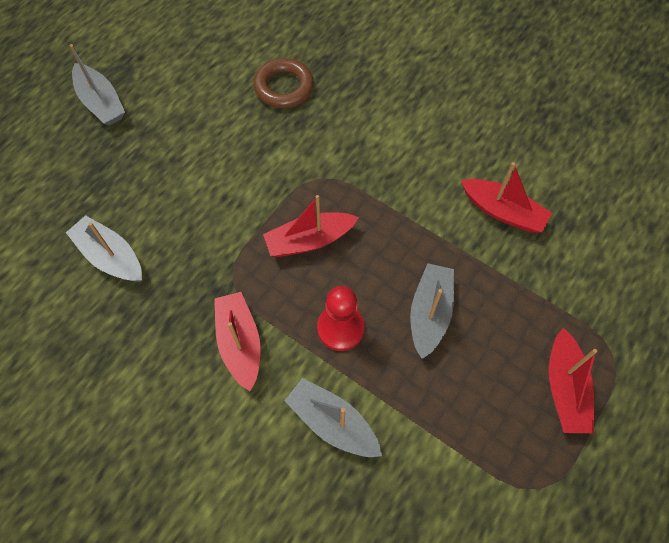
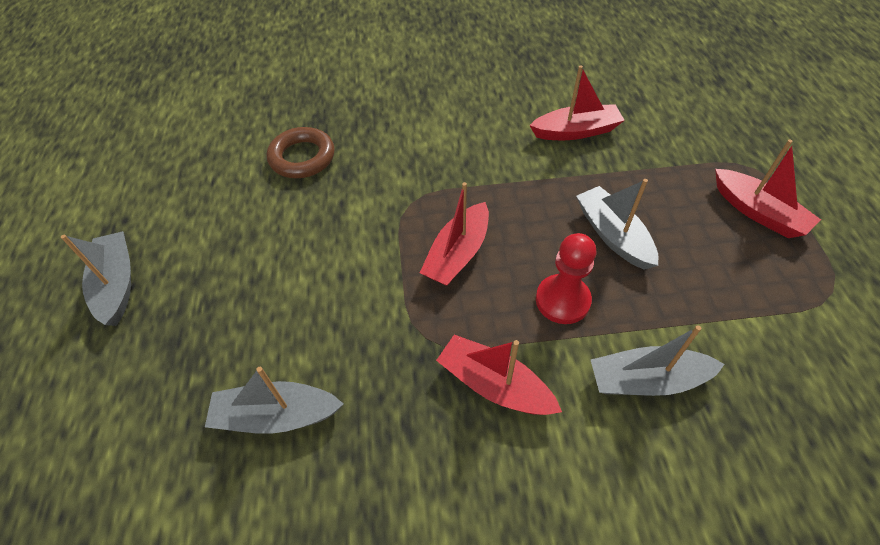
camera: 40 degrees left, 10 degrees down
grey boat [70,44,125,126] -> grey boat turned 120 degrees counterclockwise [61,231,131,326]

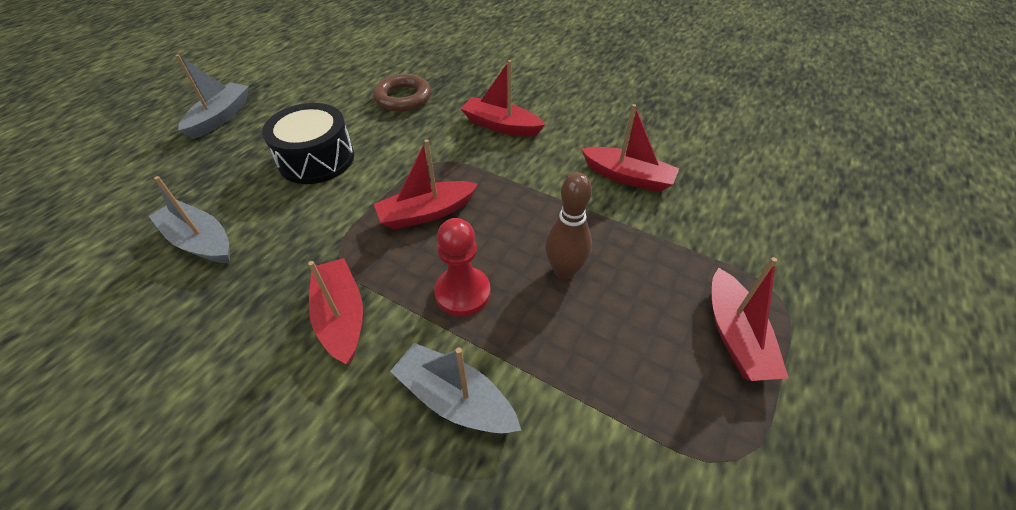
camera: 35 degrees right, 5 degrees down
grey boat [576,179,658,270] -> brown bowling pin [545,172,592,279]
none -> black drum [262,103,354,184]
none -> red boat [460,60,545,137]

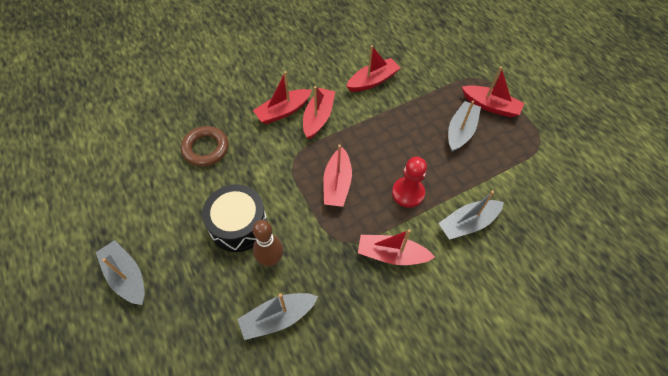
camera: 60 degrees left, 10 degrees up
brown bowling pin [545,172,592,279] -> brown bowling pin moved to [253,220,283,266]
none -> red boat [303,86,335,139]
none -> grey boat [448,100,481,152]

